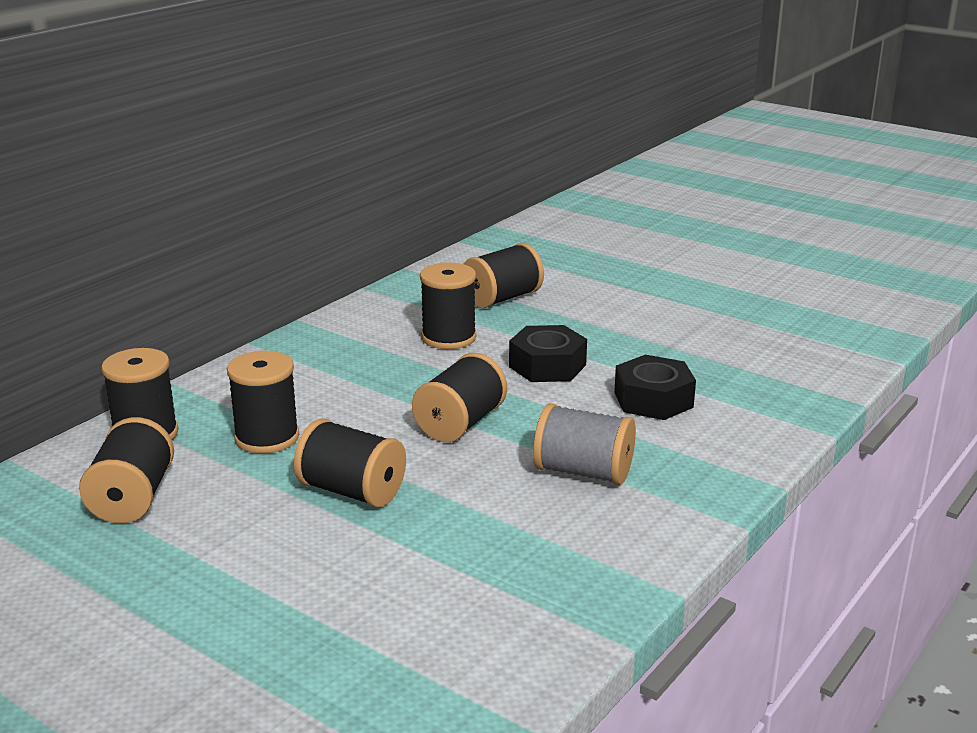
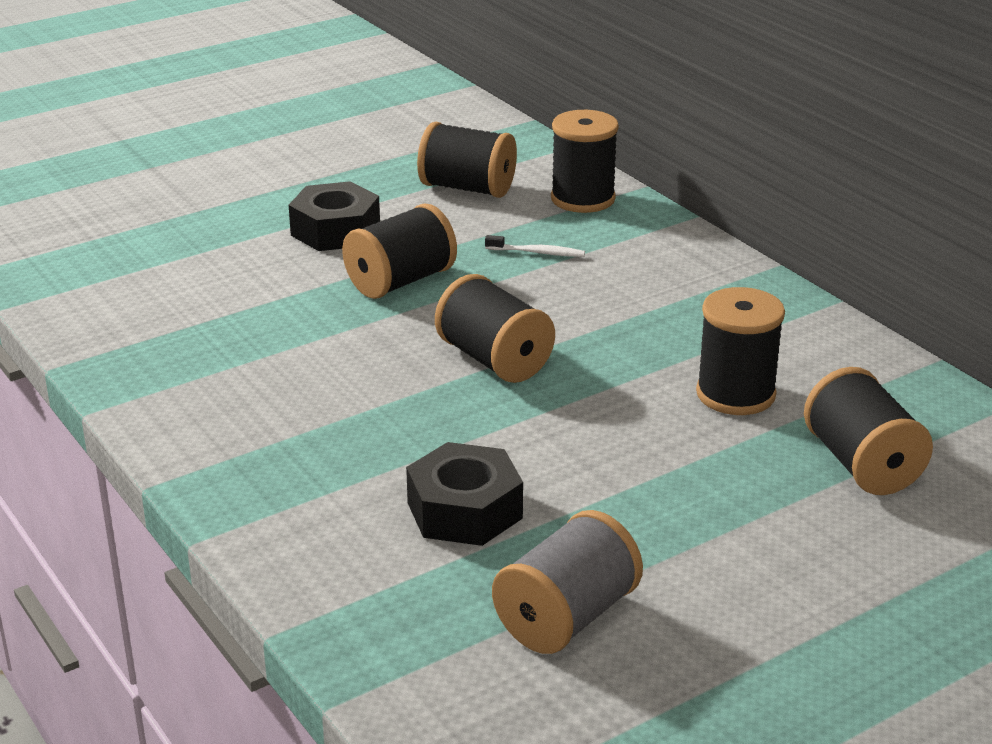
camera: 110 degrees right, 5 degrees up
black spool [227,351,299,454] -> white toothbrush [485,235,585,257]
black nut [509,325,587,382] -> black nut moved to [289,181,380,251]
grey spool [533,403,636,485] -> grey spool moved to [492,510,643,654]

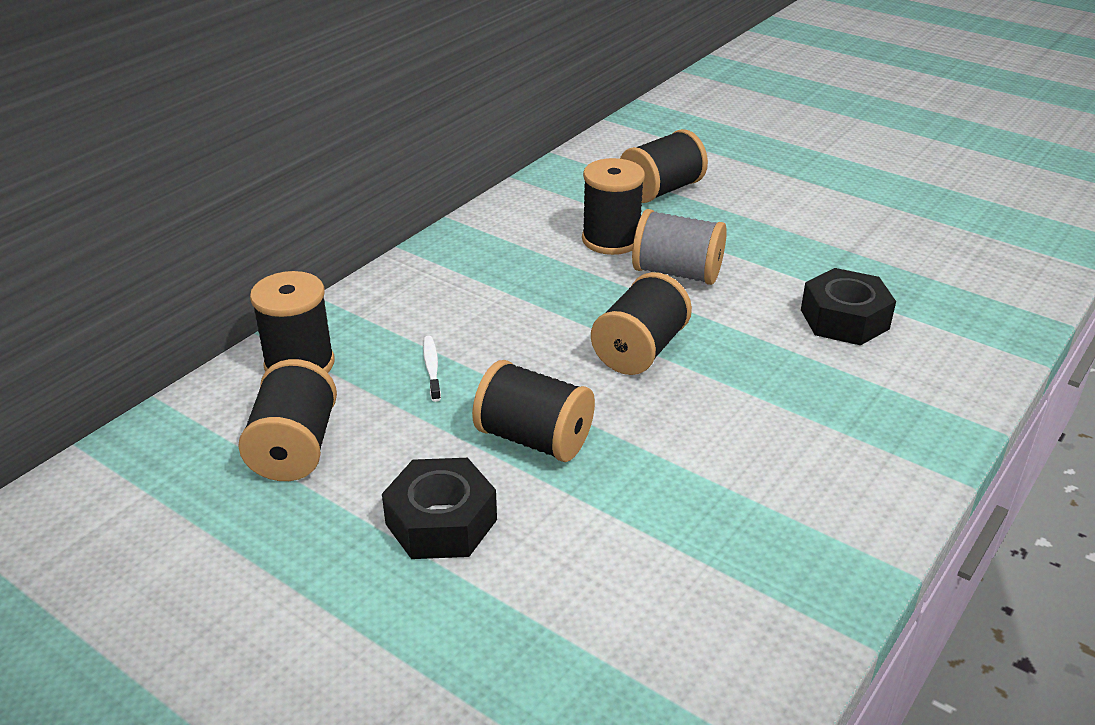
camera: 110 degrees left, 5 degrees up
grey spool [492,510,643,654] -> grey spool moved to [632,209,727,285]

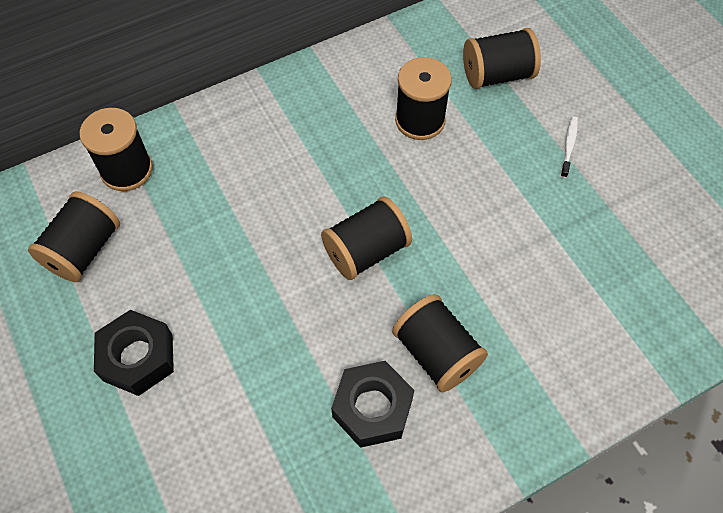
camera: 25 degrees right, 25 degrees up
white toothbrush [423,336,441,402] -> white toothbrush moved to [560,117,578,178]
black spool [472,360,595,462] -> black spool moved to [392,294,488,392]
grey spool [632,209,727,285] -> none
black nut [801,268,896,346] -> black nut moved to [331,361,414,448]

